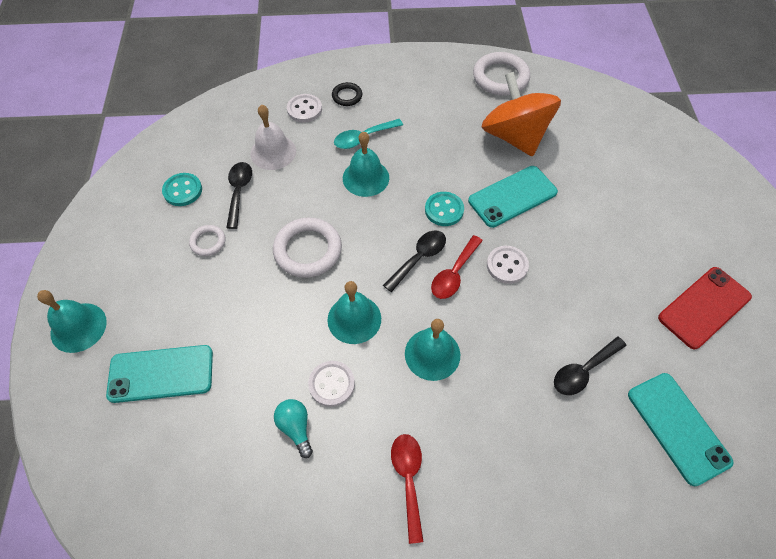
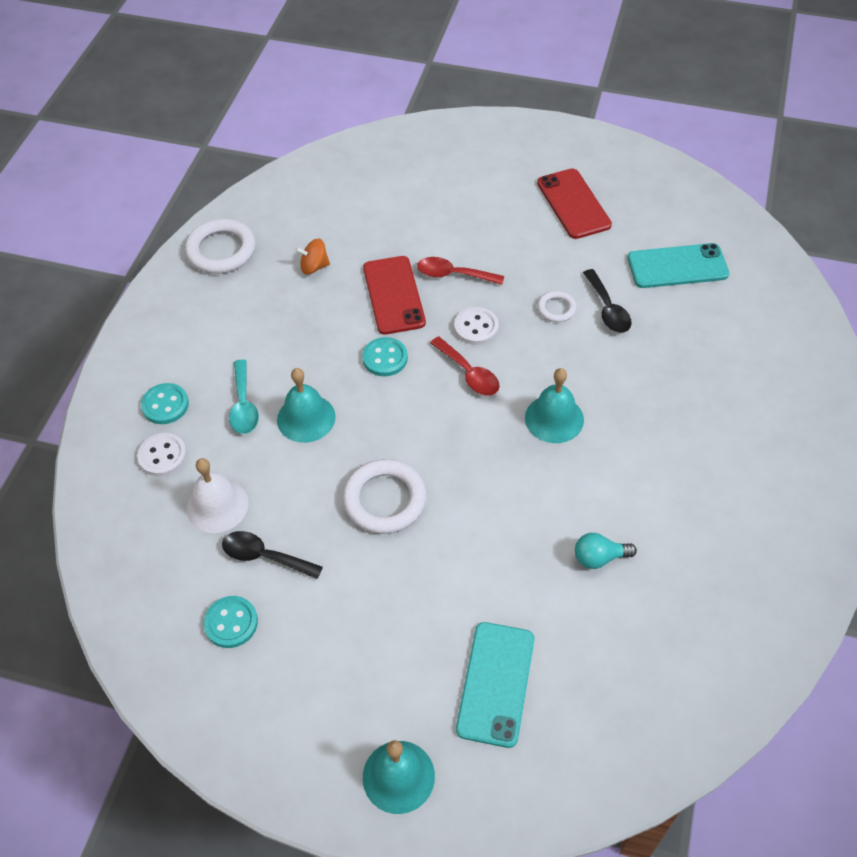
camera: 70 degrees left, 5 degrees down
white ring [189,225,226,256] -> white ring moved to [537,291,577,322]
white button [308,361,355,407] -> none
turquoise bell [327,281,381,344] -> none
black ring [332,82,362,106] -> turquoise button [141,383,189,424]
black spoon [383,230,446,292] -> none
red spoon [391,434,424,544] -> red spoon moved to [417,257,504,285]
turquoise phone [468,166,558,228] -> red phone [363,256,426,334]
orange spinning top [482,72,561,157] -> orange spinning top [295,239,330,275], size x0.42

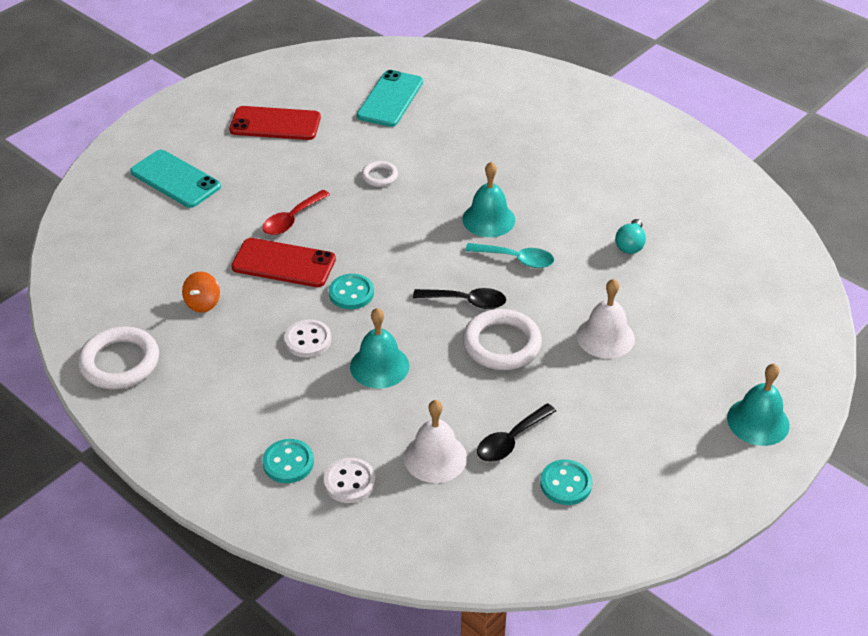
camera: 65 degrees left, 10 degrees down
turquoise spoon [229,359,259,434] -> turquoise spoon moved to [465,243,554,268]
red spoon [430,336,500,396] -> none
white button [454,307,499,345] -> white button moved to [284,319,331,357]
turquoise phone [456,622,534,748] -> turquoise phone moved to [130,150,221,208]
black spoon [583,269,632,333] -> black spoon moved to [413,288,506,309]
none -> white bell [577,279,635,359]

